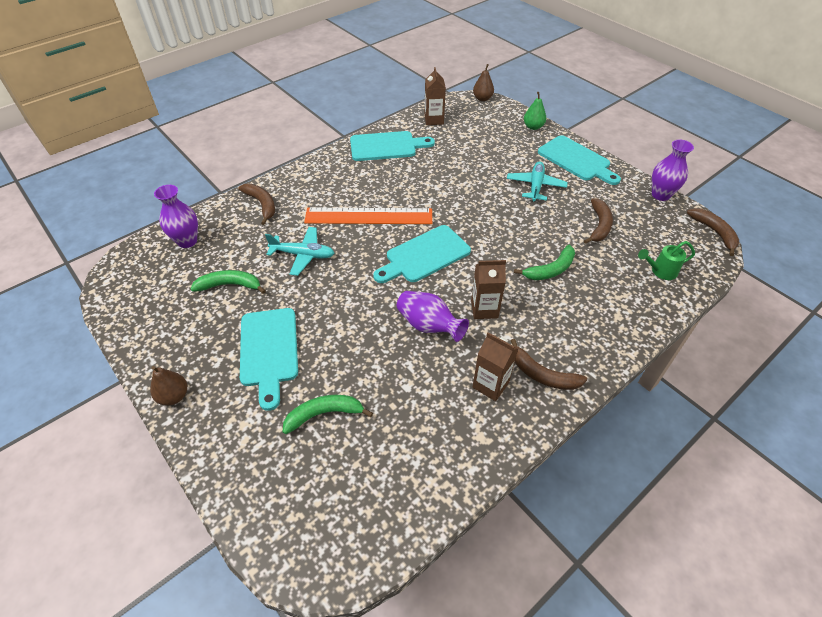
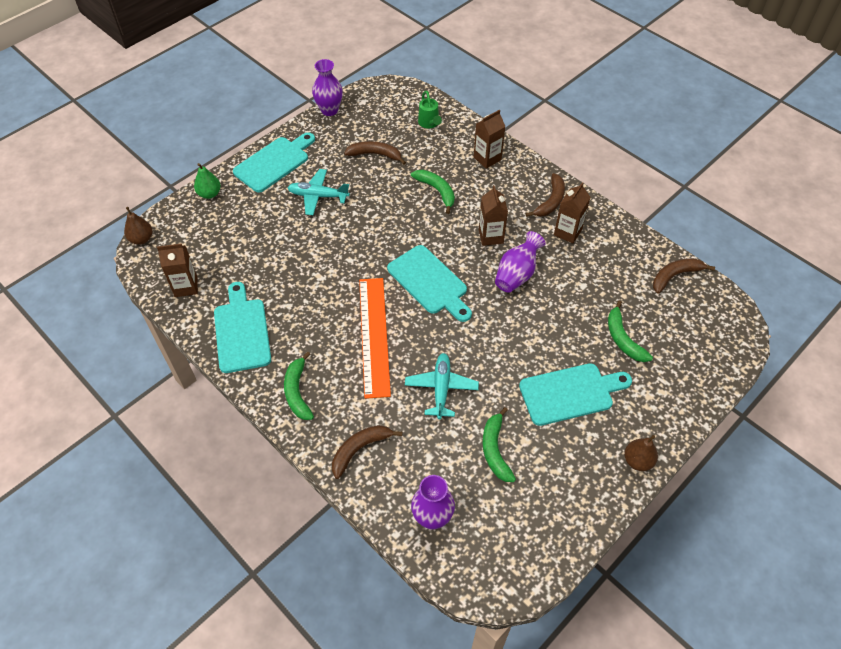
camera: 95 degrees left, 5 degrees up
brown banana [687,208,739,256] -> brown banana moved to [653,258,715,293]
none -> green banana [284,351,314,420]
none -> brown carton [474,110,506,169]

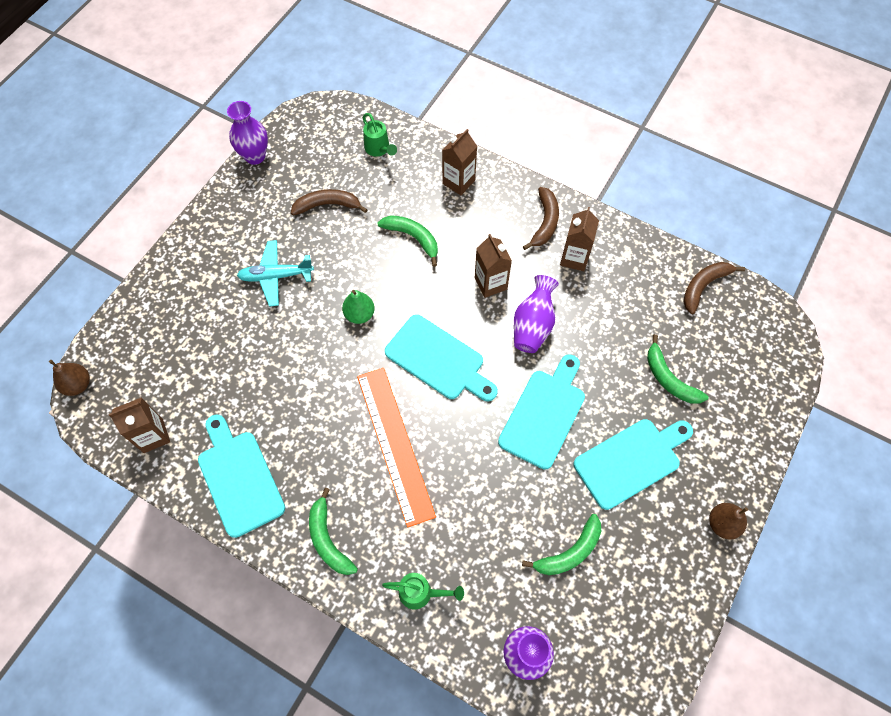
camera: 15 degrees left, 10 degrees up
green pear [194,163,221,199] -> green pear moved to [342,290,375,324]
turquoise cutting board [233,132,315,192] -> turquoise cutting board moved to [498,354,585,469]
brown banana [332,425,402,479] -> green watering can [382,573,464,609]
turquoise plane [405,353,479,419] -> none
green banana [483,407,516,482] -> green banana turned 105 degrees counterclockwise [522,514,601,575]

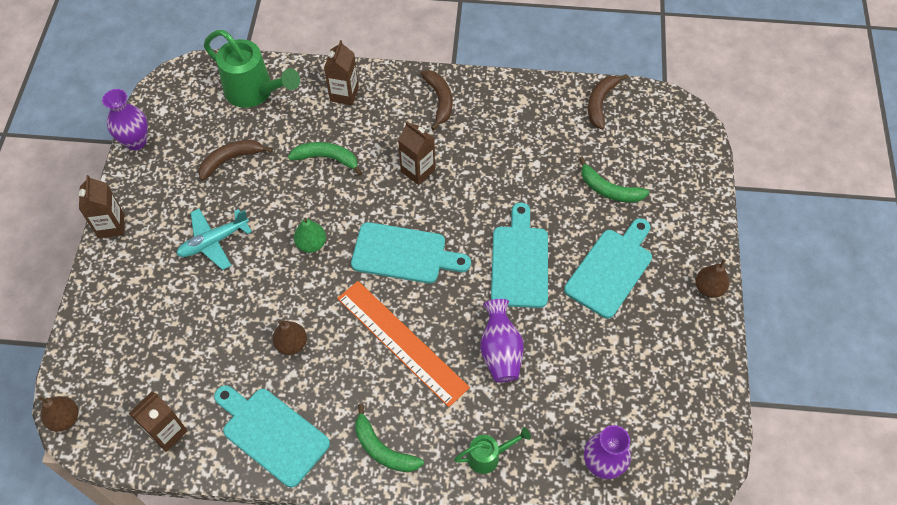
camera: 25 degrees left, 5 degrees down
green watering can [363,113,397,156] -> green watering can [204,30,300,108], size x1.89
purple vase [514,275,559,353] -> purple vase moved to [480,299,524,382]
green banana [522,514,601,575] -> none
brown carton [560,207,599,271] -> brown carton moved to [79,175,124,238]
none -> brown pear [273,320,307,355]

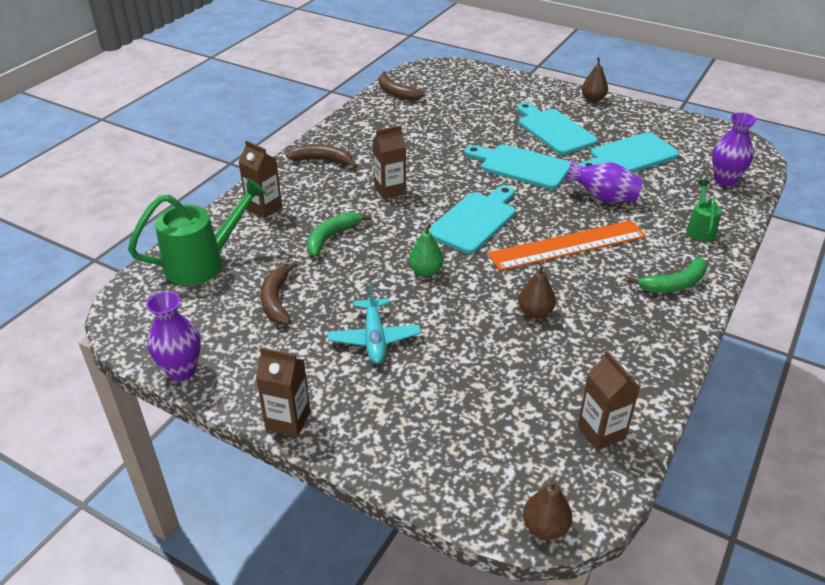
camera: 65 degrees left, 20 degrees down
turquoise cutting board [214,385,330,487] -> turquoise cutting board moved to [580,132,679,173]
green banana [579,157,649,203] -> none

